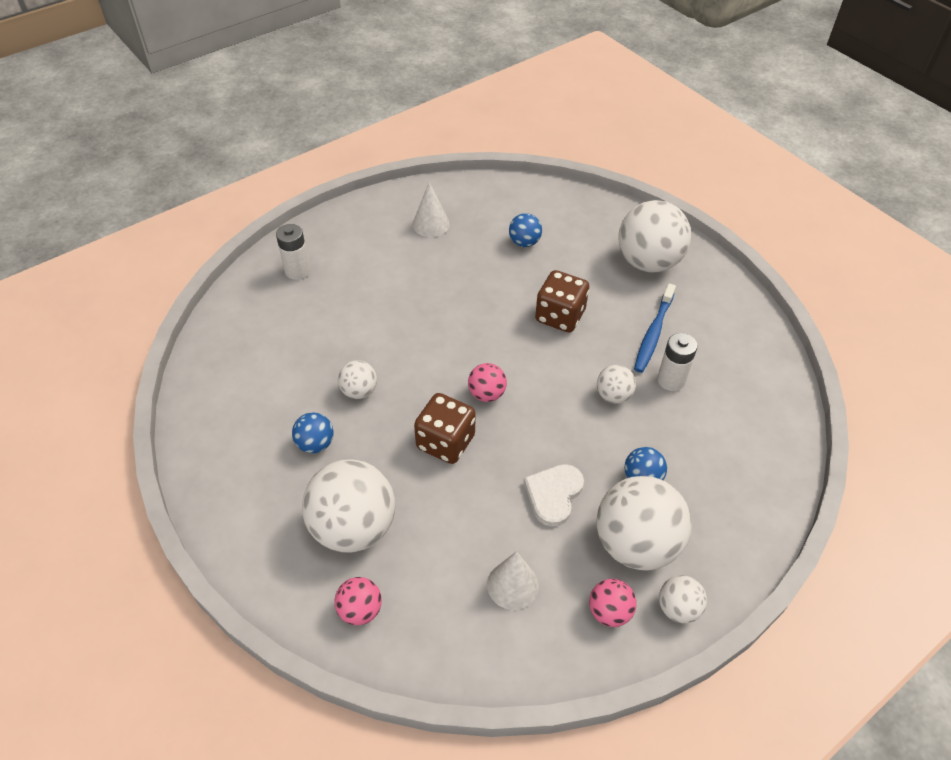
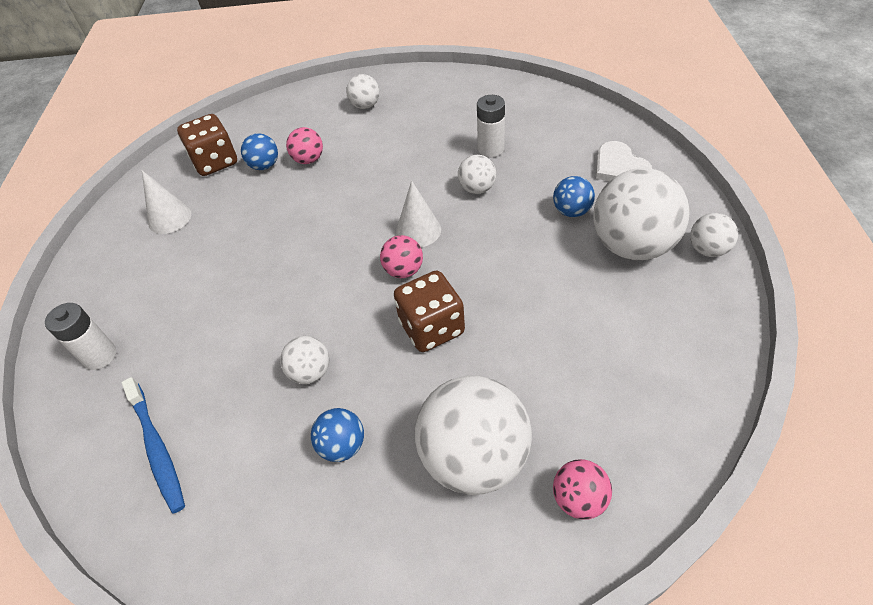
camera: 50 degrees left, 0 degrees up
white cone [487,551,539,610] -> white cone moved to [396,180,441,247]
white heart [523,464,584,527] -> white heart moved to [596,141,652,181]
brown dice [535,270,589,333] -> brown dice moved to [177,114,237,176]
pink ball [589,579,637,627] -> pink ball moved to [286,127,323,164]
white ball [618,200,691,272] -> white ball [346,74,380,109], size x0.49
blue toothbrush [634,284,676,373] -> blue toothbrush moved to [122,377,185,513]

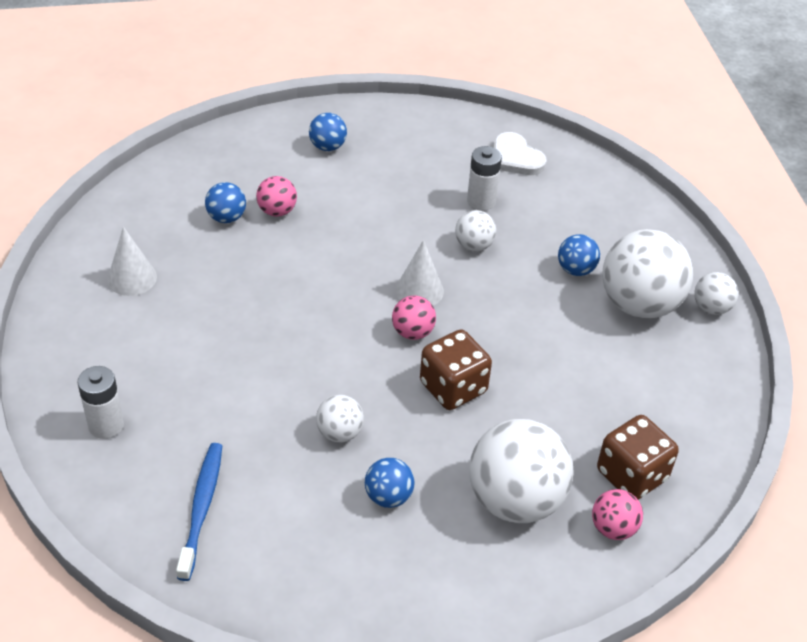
camera: 15 degrees left, 5 degrees down
blue toothbrush [122,377,185,513] -> blue toothbrush turned 135 degrees counterclockwise [176,443,222,581]
brown dice [177,114,237,176] -> brown dice moved to [597,415,679,500]
white ball [346,74,380,109] -> blue ball [309,113,347,151]
white heart [596,141,652,181] -> white heart moved to [493,132,547,175]

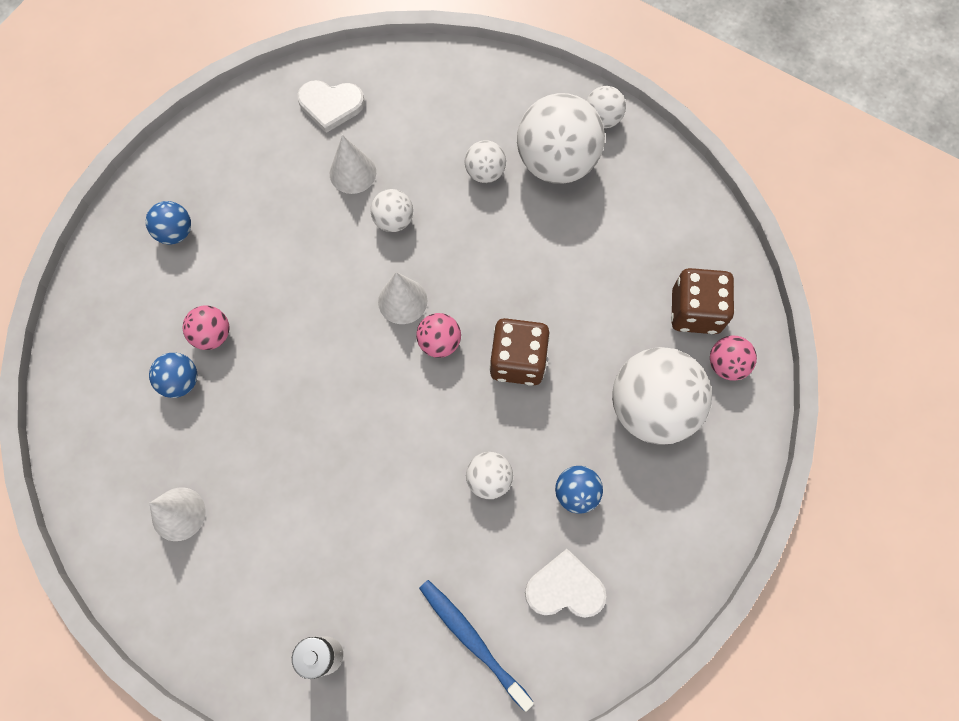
camera: 45 degrees left, 25 degrees up
white battery [467,146,502,211] -> white cone [330,135,376,194]
blue ball [558,234,600,276] -> white ball [465,140,506,183]
none -> white heart [525,549,606,618]

